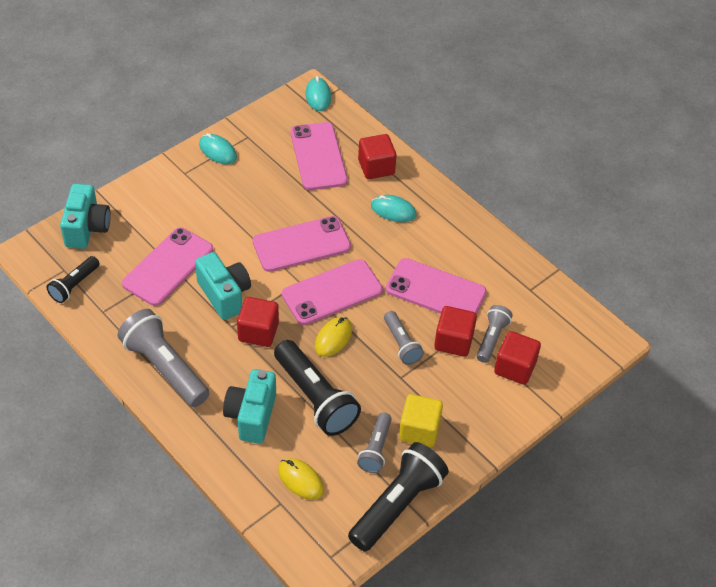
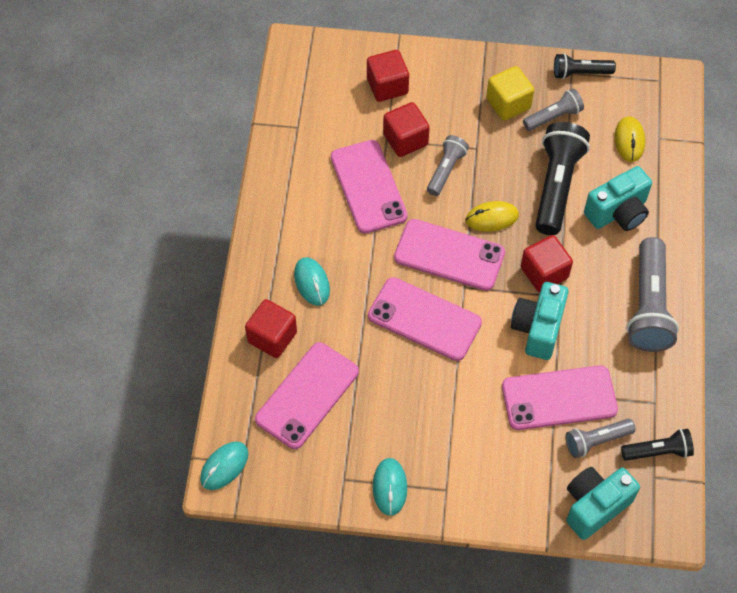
camera: 130 degrees left, 10 degrees up
black flashlight [348,442,449,552] -> black flashlight [554,53,616,79], size x0.56
grey flashlight [477,305,513,363] -> grey flashlight moved to [565,419,636,458]

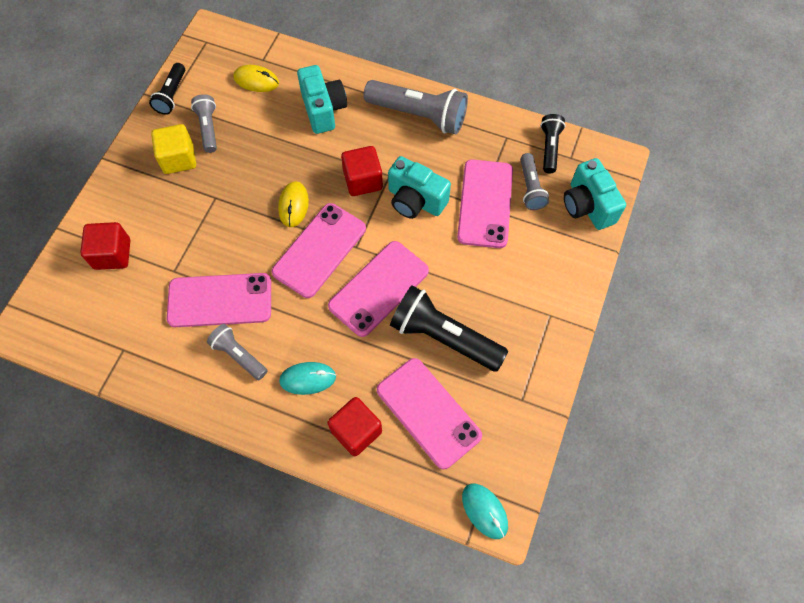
camera: 75 degrees left, 5 degrees up
turquoise mouse [373,458,407,516] -> none
red cube [383,102,430,157] -> none
grey flashlight [427,135,469,196] -> grey flashlight moved to [207,324,268,380]
black flashlight [535,122,590,235] -> black flashlight moved to [390,286,508,372]

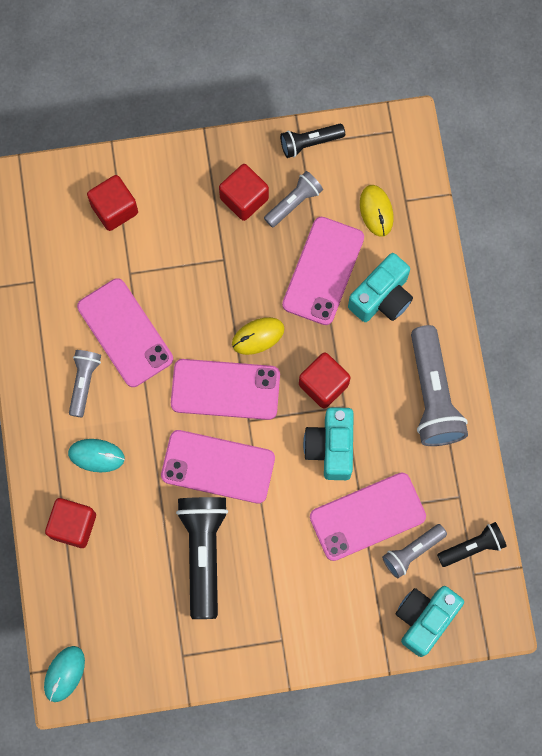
camera: 60 degrees right, 10 degrees up
yellow cube [151,124,196,174] -> red cube [219,164,269,221]
turquoise mouse [279,362,336,395] -> turquoise mouse turned 45 degrees counterclockwise [68,439,125,472]
pink phone [377,358,482,469] -> pink phone moved to [282,217,364,325]

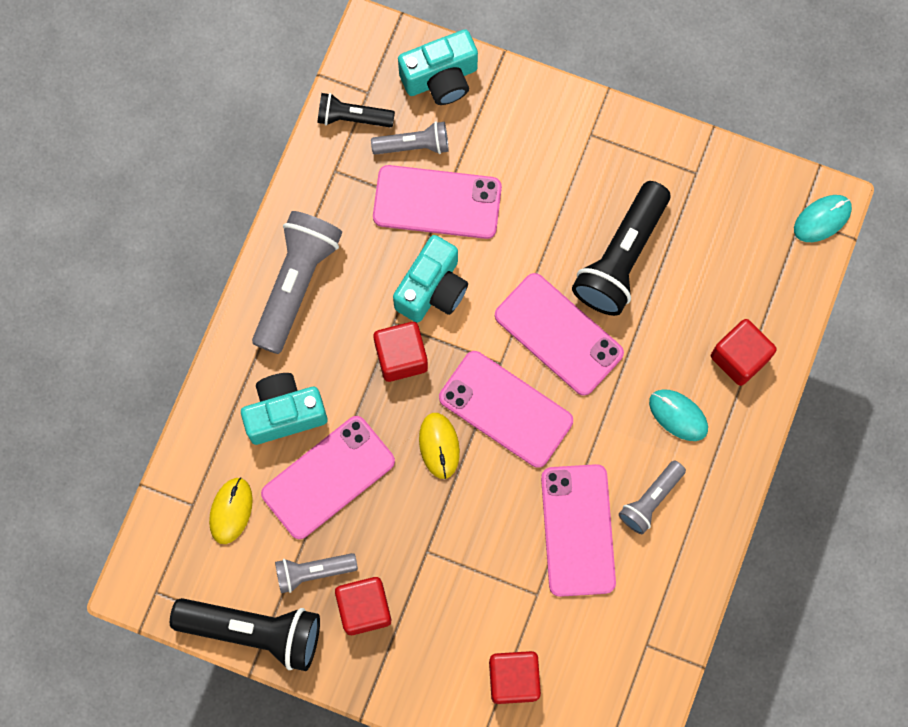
camera: 150 degrees left, 0 degrees up
yellow mouse [232,317,285,355] -> yellow mouse turned 75 degrees clockwise [419,413,460,479]
black flashlight [280,124,345,158] -> black flashlight [170,598,320,671], size x1.79

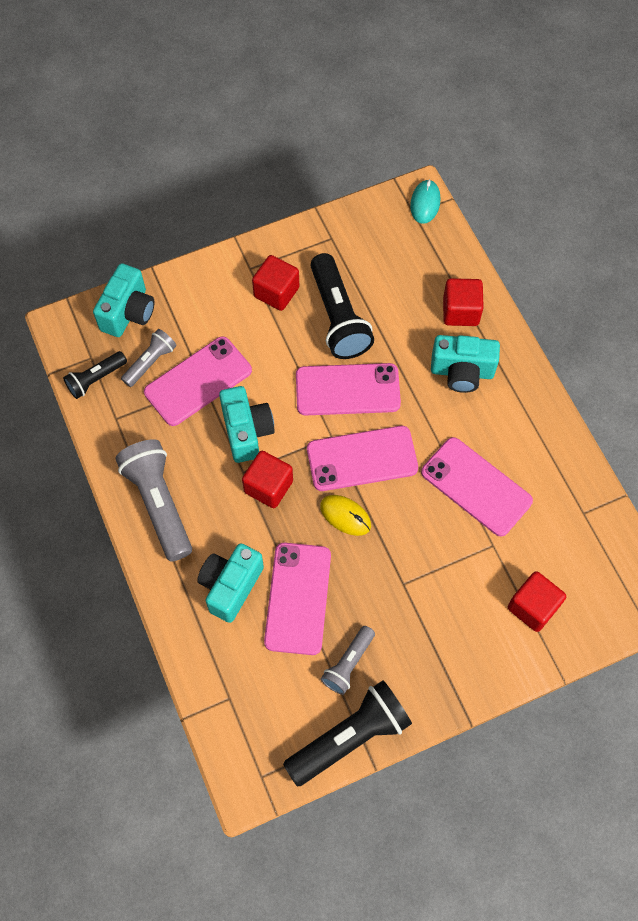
camera: 45 degrees left, 10 degrees down
yellow mouse [209,477,253,544] -> none
red cube [335,577,391,635] -> red cube moved to [252,255,299,311]
grey flashlight [619,460,686,534] -> none
turquoise mouse [649,389,708,441] -> turquoise camera [431,335,500,393]

